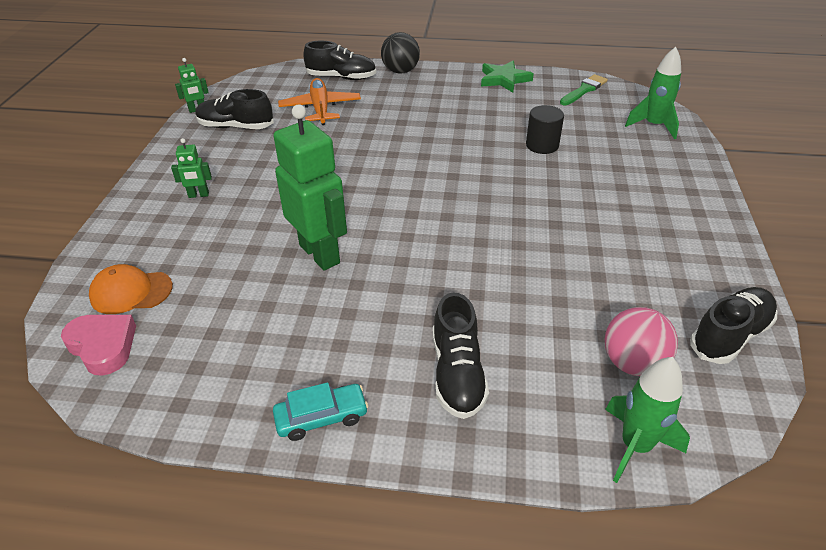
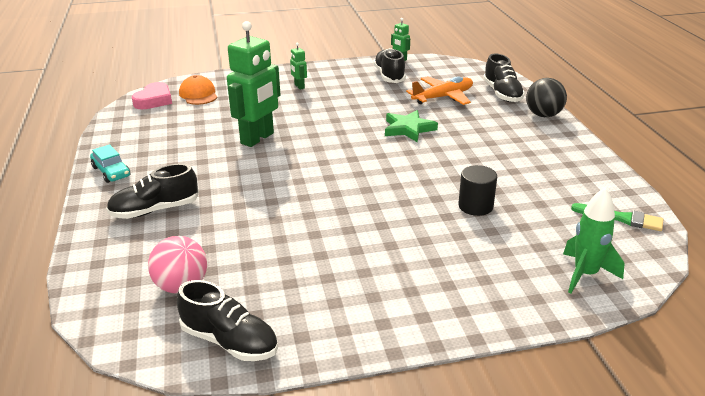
camera: 70 degrees right, 10 degrees down
green star [481,61,534,93] -> green star moved to [385,110,438,142]
green rocket [605,357,690,483] -> none

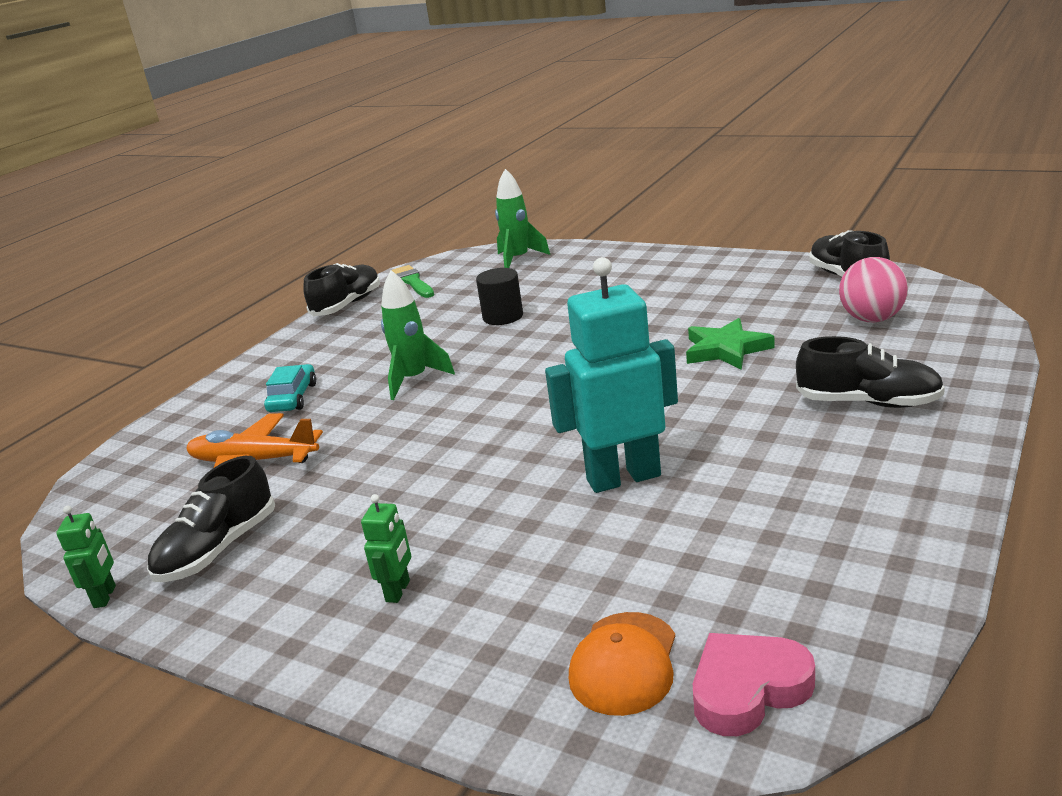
camera: 135 degrees left, 5 degrees down
turquoise car [90,144,130,183] -> turquoise car moved to [264,364,316,412]
green robot [227,21,280,147] -> turquoise robot [545,257,678,493]
green star [385,110,438,142] -> green star moved to [686,318,775,370]
black shoe [483,54,525,102] -> black shoe moved to [303,263,380,316]
black ball [526,78,567,117] -> none
none -> green rocket [381,270,455,400]

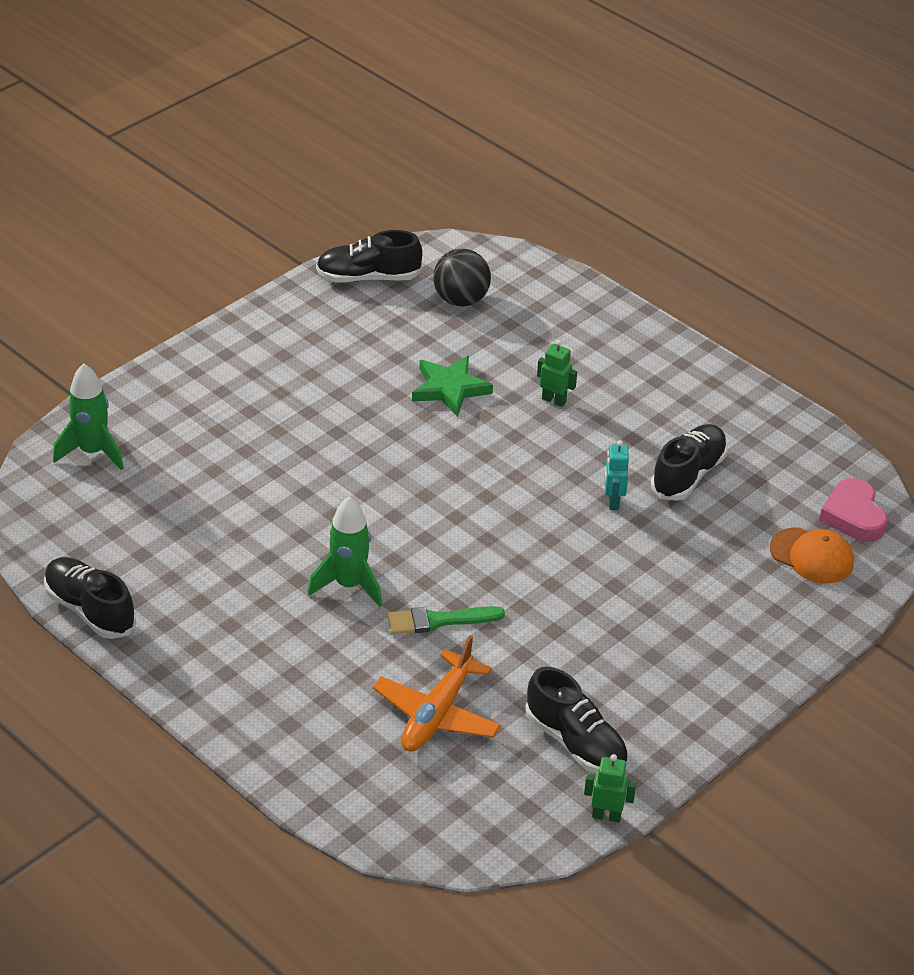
camera: 80 degrees left, 15 degrees up
turquoise car [264,364,316,412] -> none
green robot [361,494,411,603] -> green robot moved to [537,340,577,407]
green brush [392,265,434,298] -> green brush moved to [387,606,505,634]
black cylinder [476,268,523,325] -> none
turquoise robot [545,257,678,493] -> turquoise robot [605,440,629,510], size x0.44
black shoe [796,336,945,408] -> black shoe moved to [651,424,728,501]
pink ball [839,257,908,322] -> black ball [433,249,491,307]

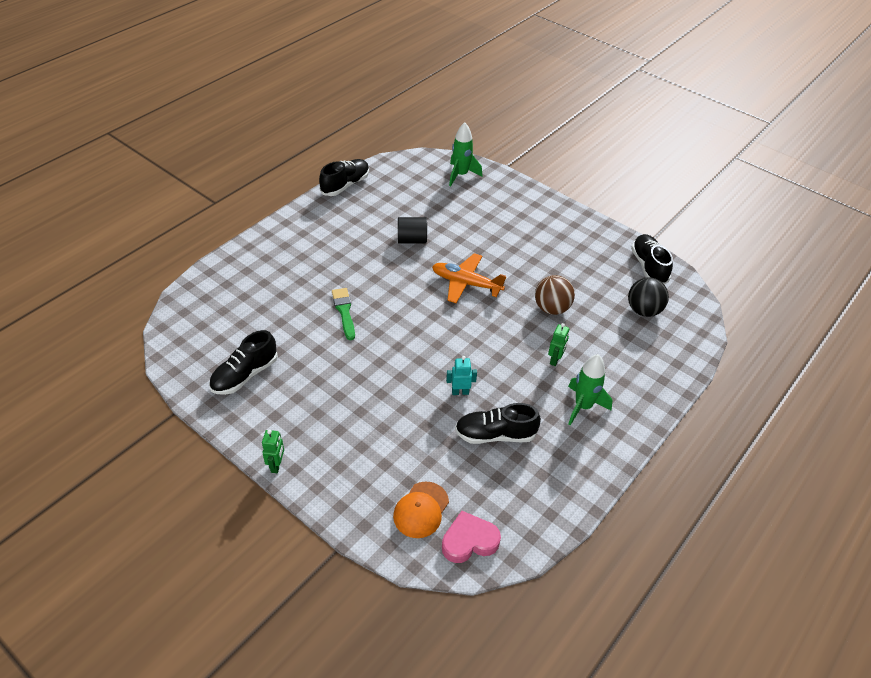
camera: 85 degrees right, 5 degrees up
green rocket [308,496,382,607] -> green rocket moved to [568,354,612,425]
orange plane [373,635,501,752] -> orange plane moved to [432,253,506,303]
green star [412,356,493,417] -> brown ball [535,275,575,315]
green robot [584,754,636,822] -> green robot moved to [262,430,284,473]
black shoe [651,424,728,501] -> black shoe turned 150 degrees clockwise [455,403,541,444]
none -> black cylinder [398,217,427,244]

